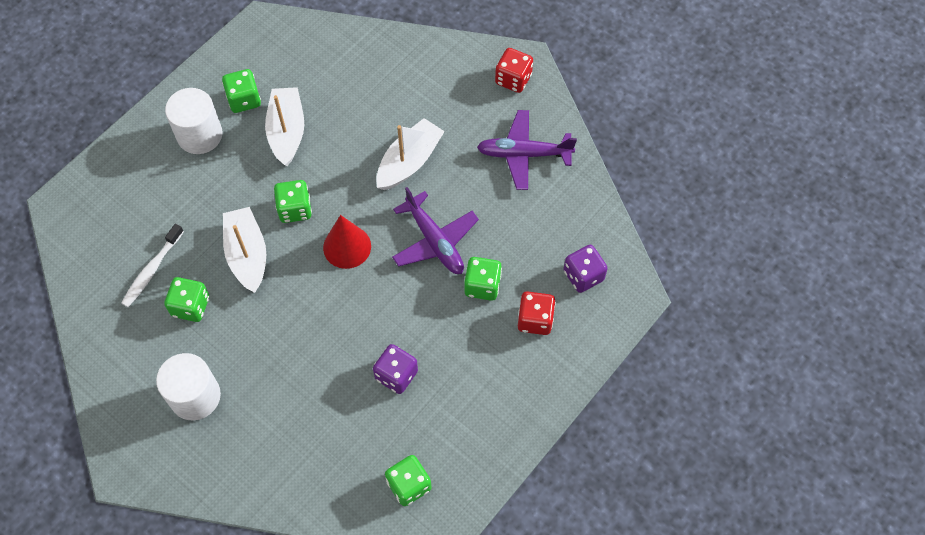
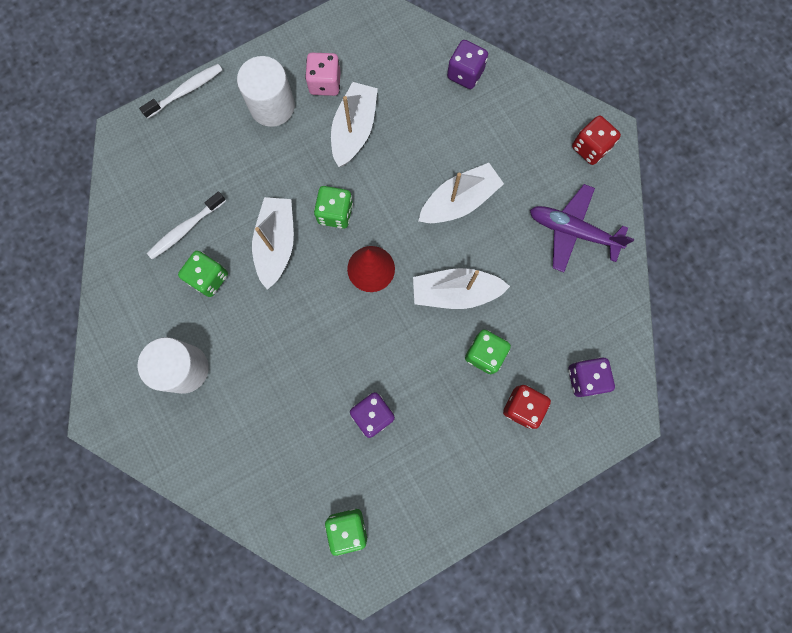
camera: 20 degrees right, 15 degrees up
green dice [222,69,261,113] -> pink dice [305,53,341,96]
purple plane [392,187,479,274] -> white boat [413,268,510,309]
none -> white toothbrush [139,64,222,119]
none -> purple dice [447,40,488,89]

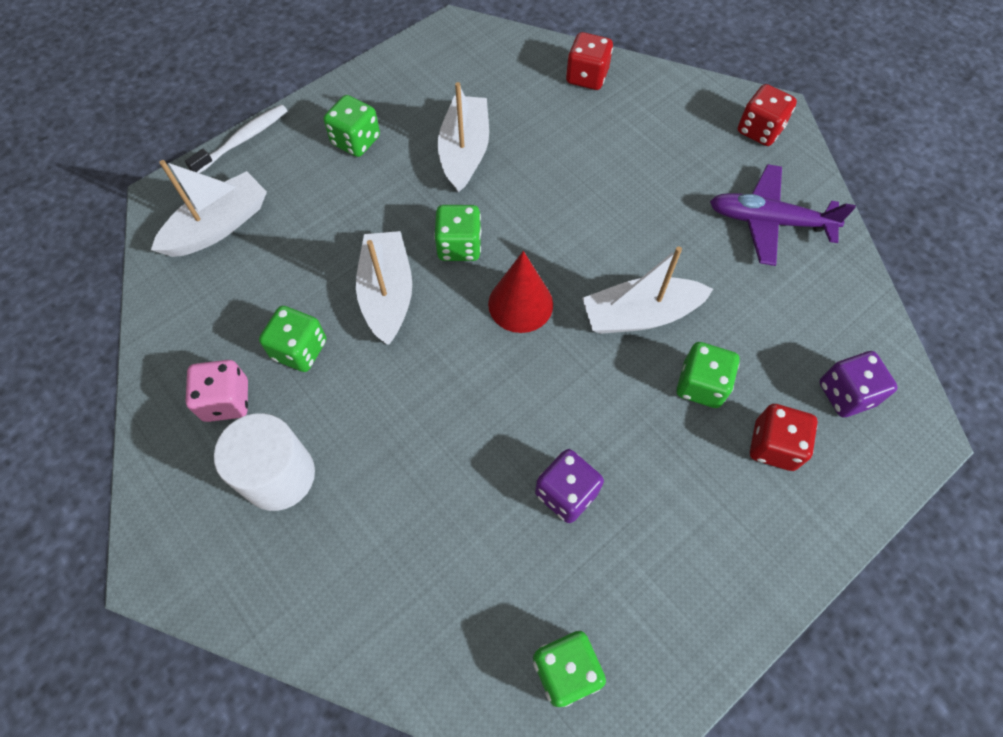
camera: 10 degrees left, 15 degrees down
white toothbrush [147,192,226,259] -> none
white cylinder [237,56,295,127] -> green dice [324,95,380,157]
pink dice [305,53,341,96] -> pink dice moved to [186,360,248,422]
white boat [419,163,504,223] -> white boat moved to [151,160,267,257]
purple dice [447,40,488,89] -> red dice [566,32,613,90]

